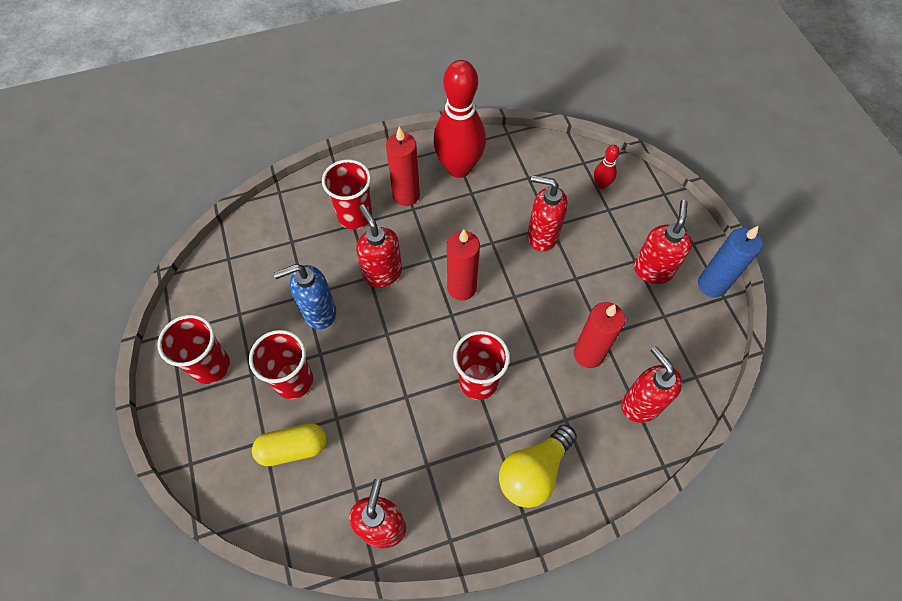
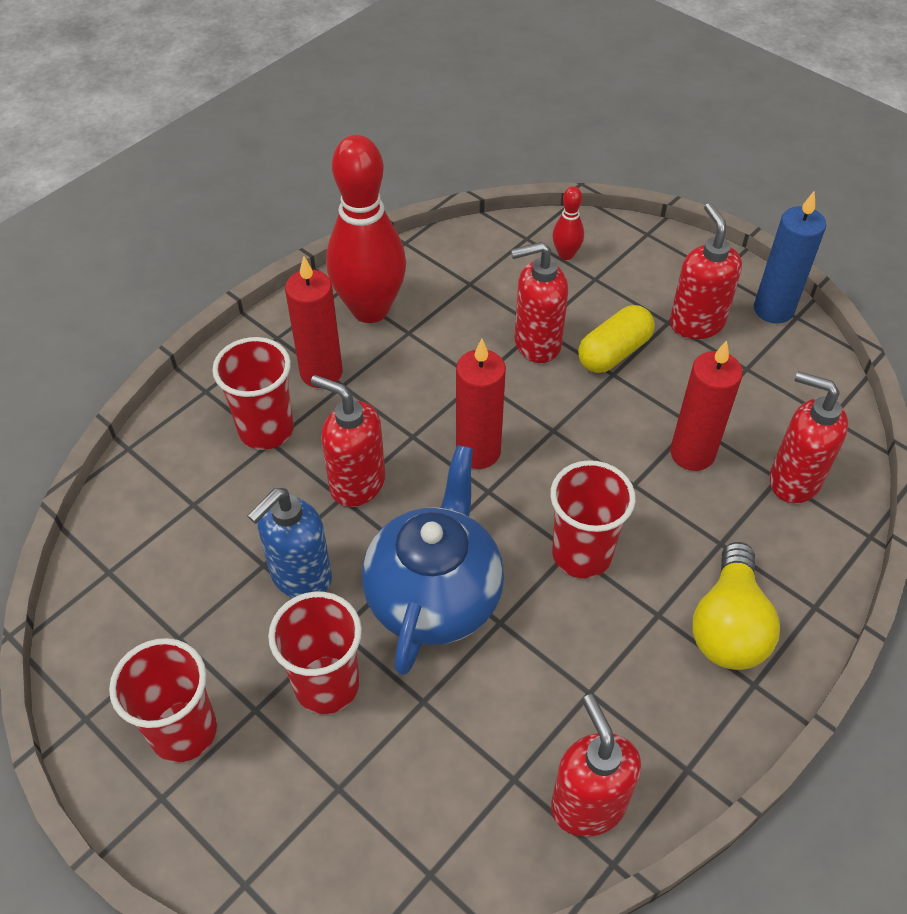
camera: 30 degrees left, 10 degrees down
yellow capsule [252,423,327,466] -> yellow capsule moved to [578,305,655,373]
none -> blue teapot [362,445,504,676]

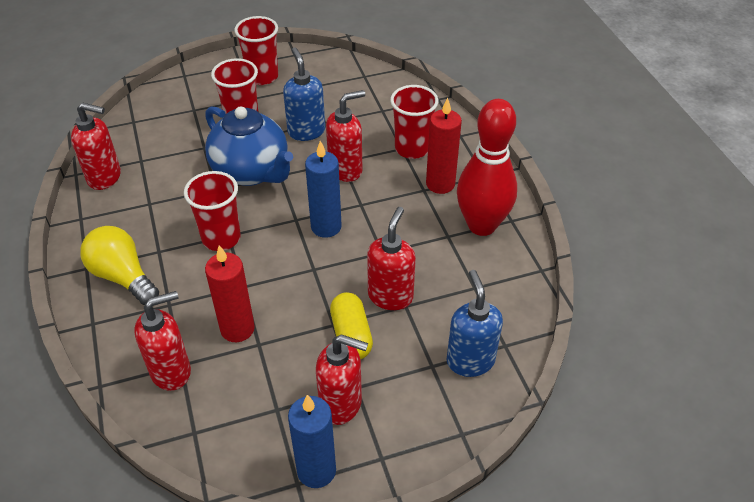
camera: 120 degrees right, 5 degrees down
red candle [456,339,506,469] -> blue candle [305,141,342,238]
red bowling pin [553,186,584,260] -> blue soap dispenser [447,270,503,377]

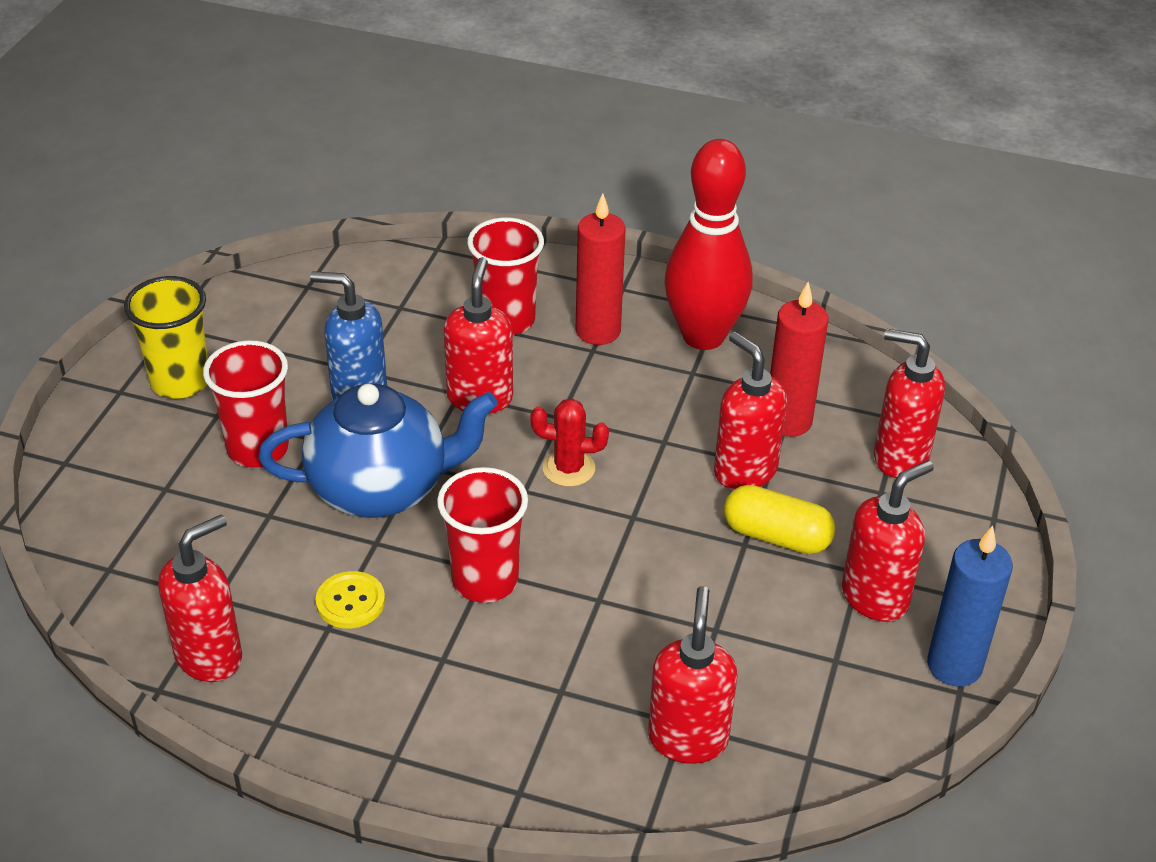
camera: 55 degrees left, 5 degrees down
yellow light bulb [80,226,159,305] -> none
red candle [205,245,255,342] -> red candle moved to [770,282,829,437]
red cup [234,16,278,85] -> yellow cup [124,276,208,399]
blue candle [305,141,342,238] -> red cactus [531,399,609,487]
blue soap dispenser [447,270,503,377] -> red soap dispenser [874,329,945,478]
none -> yellow button [316,571,385,629]

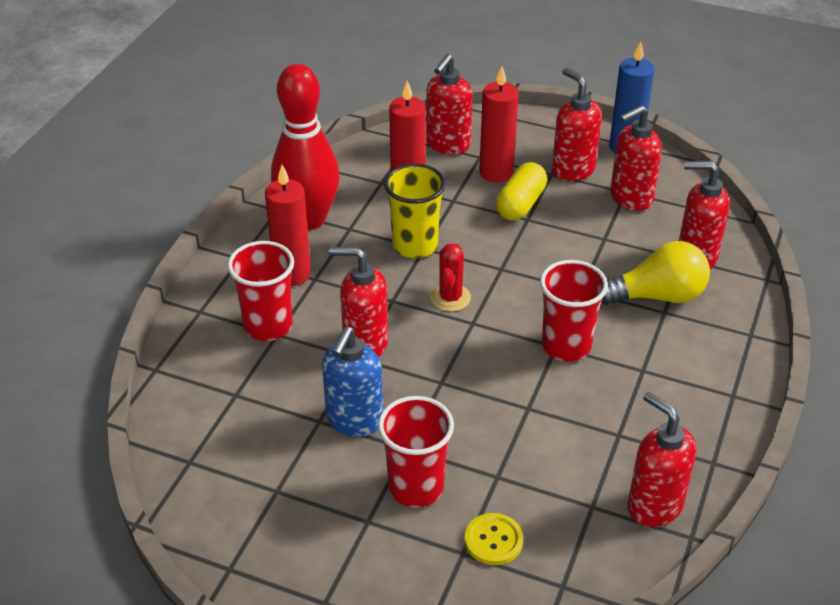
camera: 85 degrees left, 0 degrees up
yellow cup [124,276,208,399] -> yellow cup moved to [384,164,446,258]
blue teapot [258,384,498,518] -> none
yellow button [316,571,385,629] -> yellow button moved to [465,513,523,565]
red soap dispenser [714,332,787,490] -> red soap dispenser moved to [610,105,662,211]
none -> red candle [479,66,519,183]
none -> yellow light bulb [601,241,710,305]

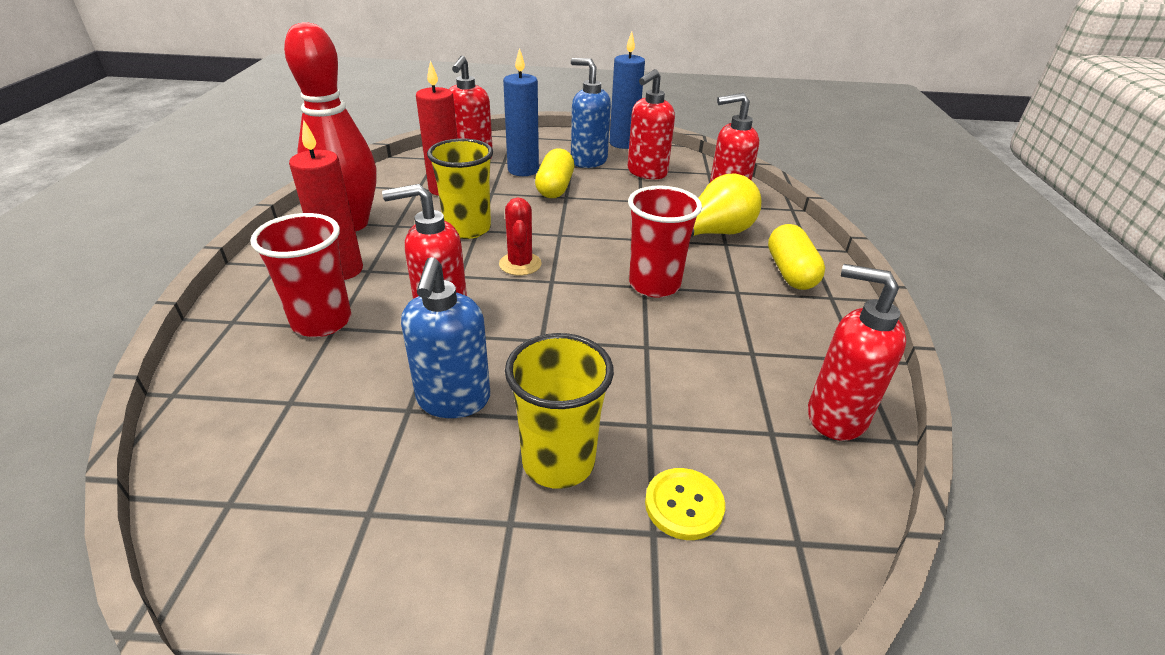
camera: 20 degrees left, 5 degrees down
red cup [378,396,454,508] -> yellow cup [505,333,614,489]
red candle [479,66,519,183] -> blue candle [503,48,539,176]
red soap dispenser [552,68,602,181] -> blue soap dispenser [571,58,611,168]
none -> yellow capsule [768,224,825,290]

